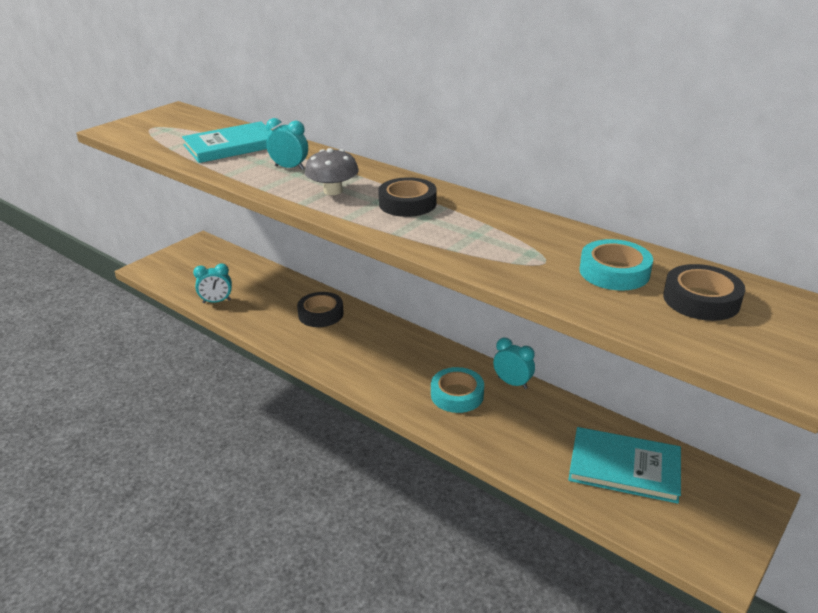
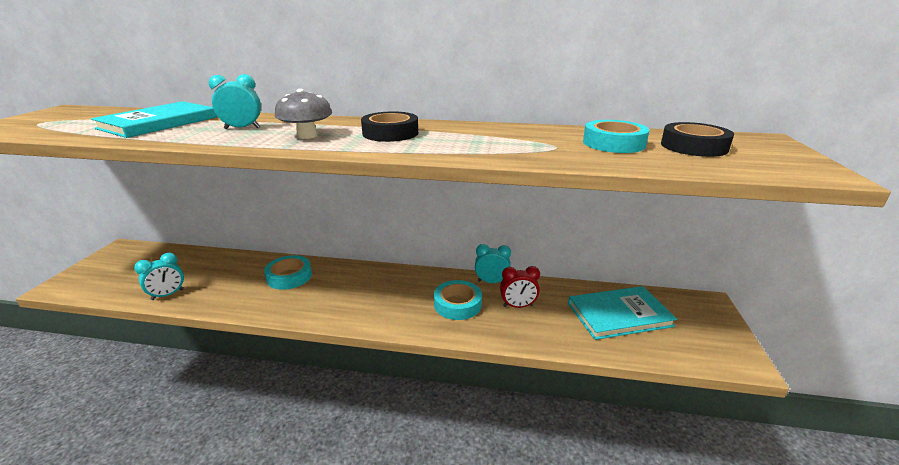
camera: 30 degrees left, 5 degrees down
black tape [297,292,344,327] -> turquoise tape [264,255,312,290]
none -> red clock [500,266,540,308]

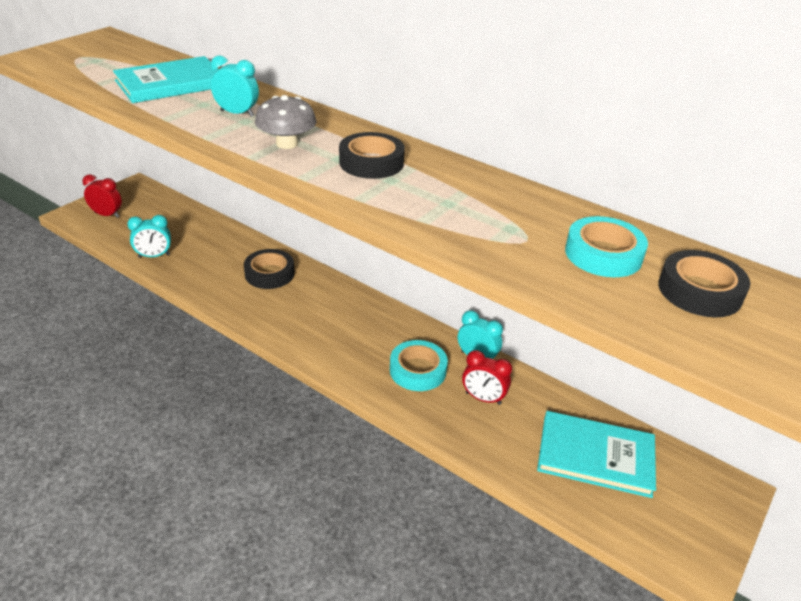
camera: 25 degrees right, 10 degrees up
turquoise tape [264,255,312,290] -> black tape [244,249,295,289]
none -> red clock [83,174,122,218]

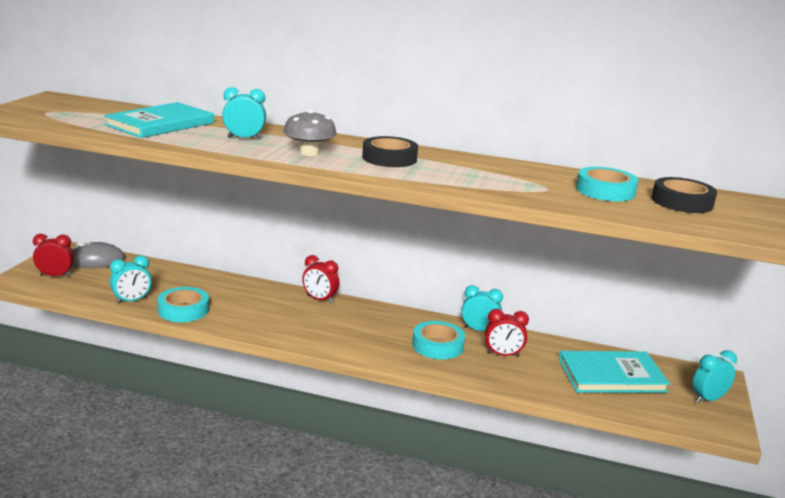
camera: 20 degrees left, 15 degrees down
black tape [244,249,295,289] -> none
none -> grey mouse [72,242,125,268]
none -> turquoise tape [157,287,209,322]
none -> red clock [302,255,339,303]
none -> turquoise clock [692,350,737,403]

